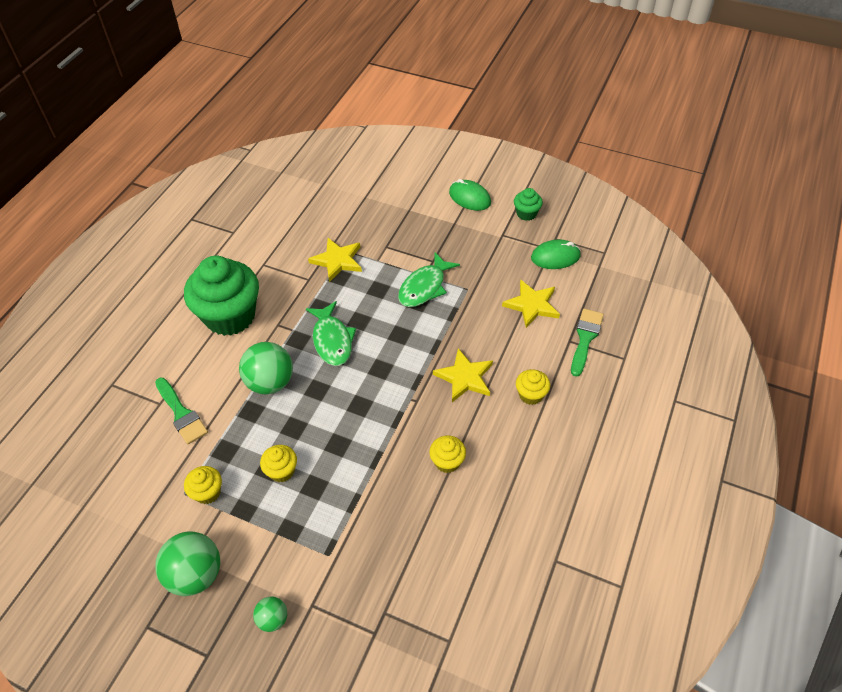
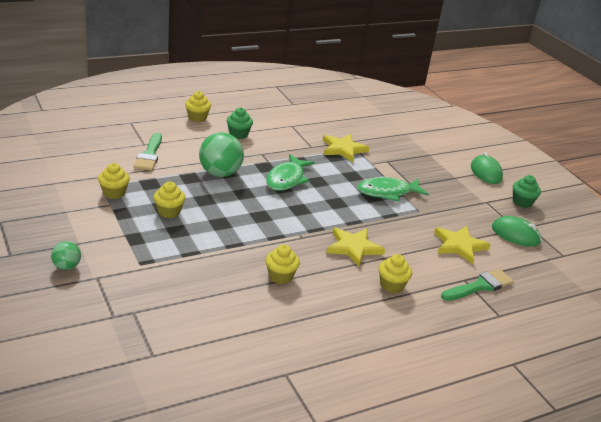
camera: 35 degrees right, 20 degrees down
green ball [155,531,220,596] -> none
green cupcake [184,256,259,336] -> green cupcake [227,108,253,139], size x0.44
none -> yellow cupcake [185,91,211,122]

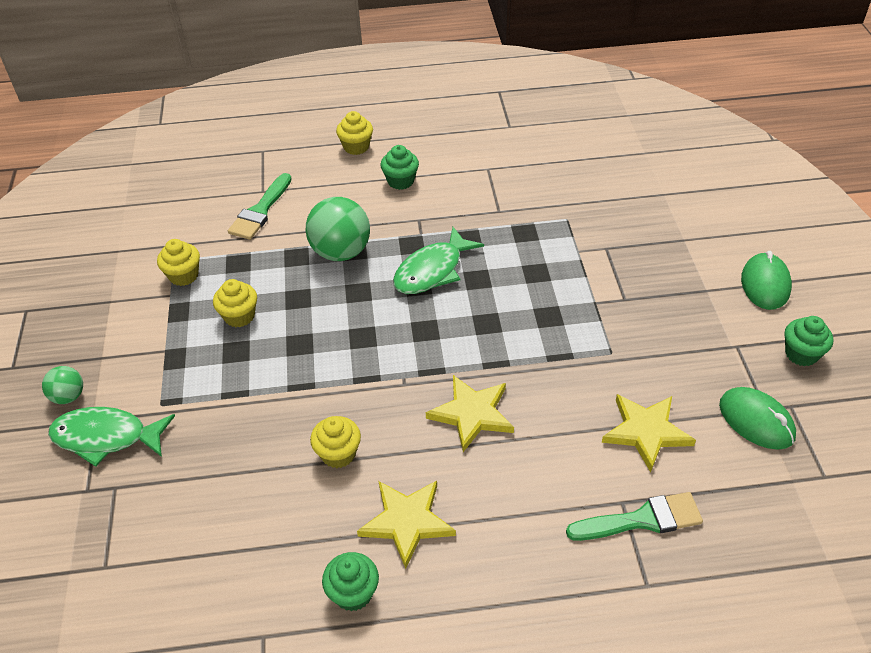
camera: 25 degrees right, 15 degrees up
yellow star [323,134,370,162] -> yellow star moved to [357,481,456,569]
green fish [357,177,429,202] -> green fish moved to [48,407,175,467]
yellow cupcake [379,254,412,293] -> none
none -> green cupcake [322,552,379,611]

